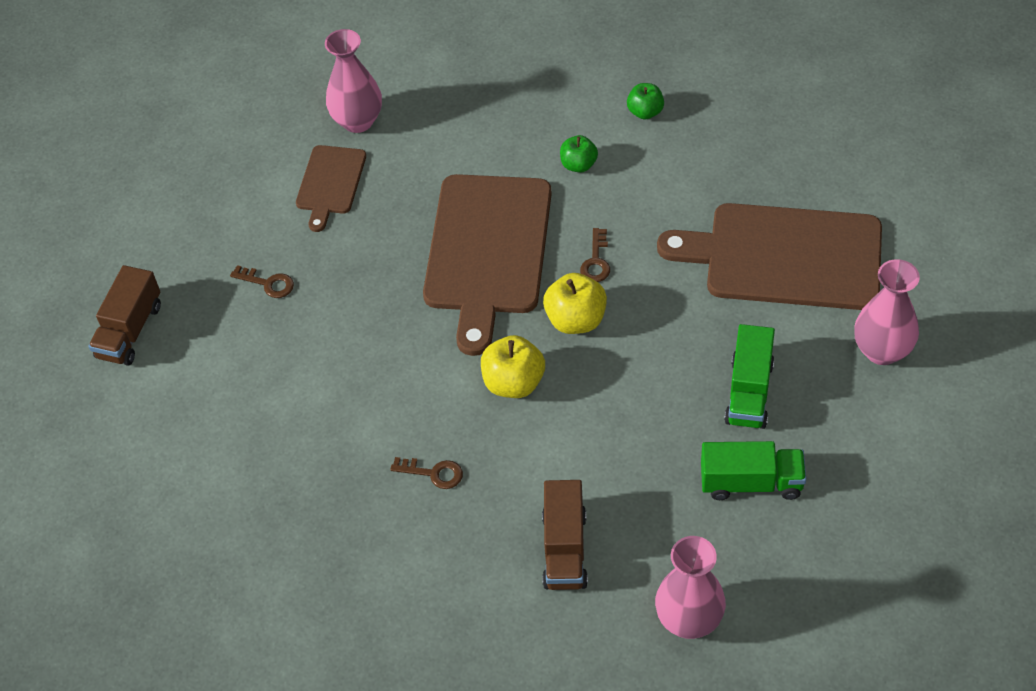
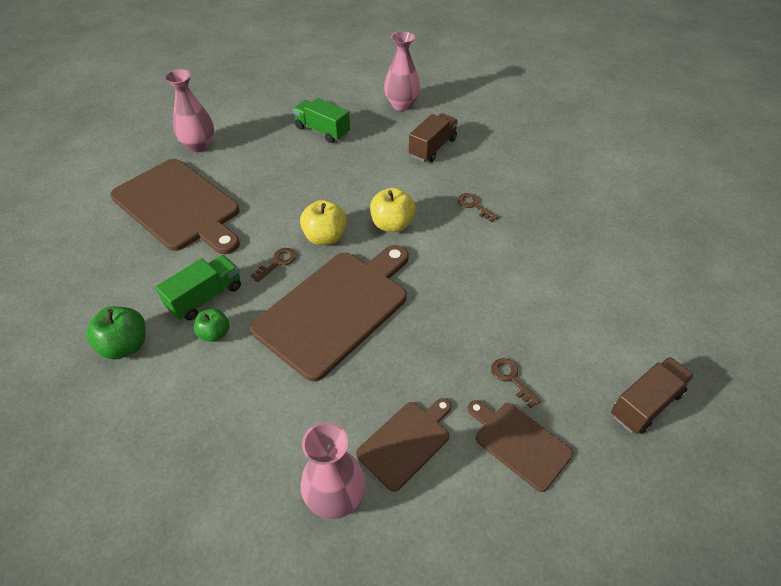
camera: 150 degrees left, 5 degrees down
green apple [627,83,664,120] -> green apple [86,306,146,360], size x1.55
green truck [724,324,775,429] -> green truck moved to [156,255,241,320]
none -> brown cutting board [467,400,573,492]

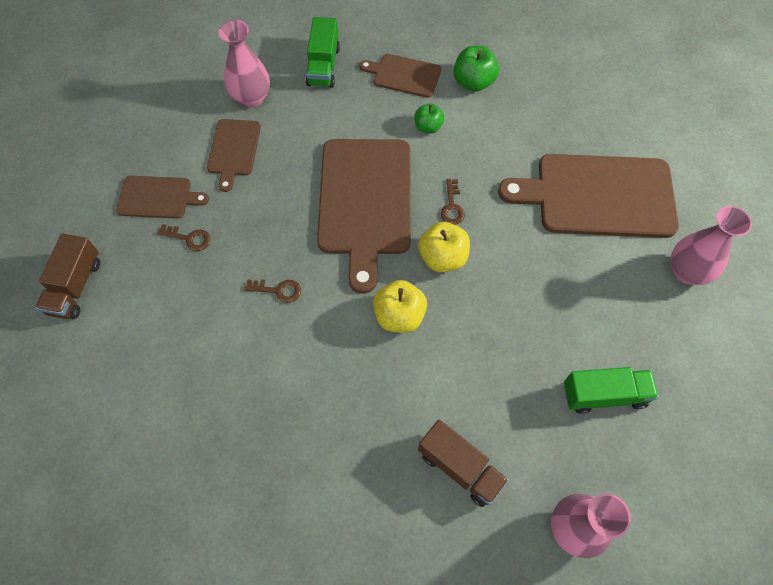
camera: 140 degrees right, 15 degrees up
green truck [156,255,241,320] -> green truck moved to [306,17,340,88]
brown truck [409,113,458,162] -> brown truck turned 45 degrees counterclockwise [418,419,509,507]
brown key [458,193,499,222] -> brown key moved to [244,279,301,303]
none -> brown cutting board [359,54,441,98]

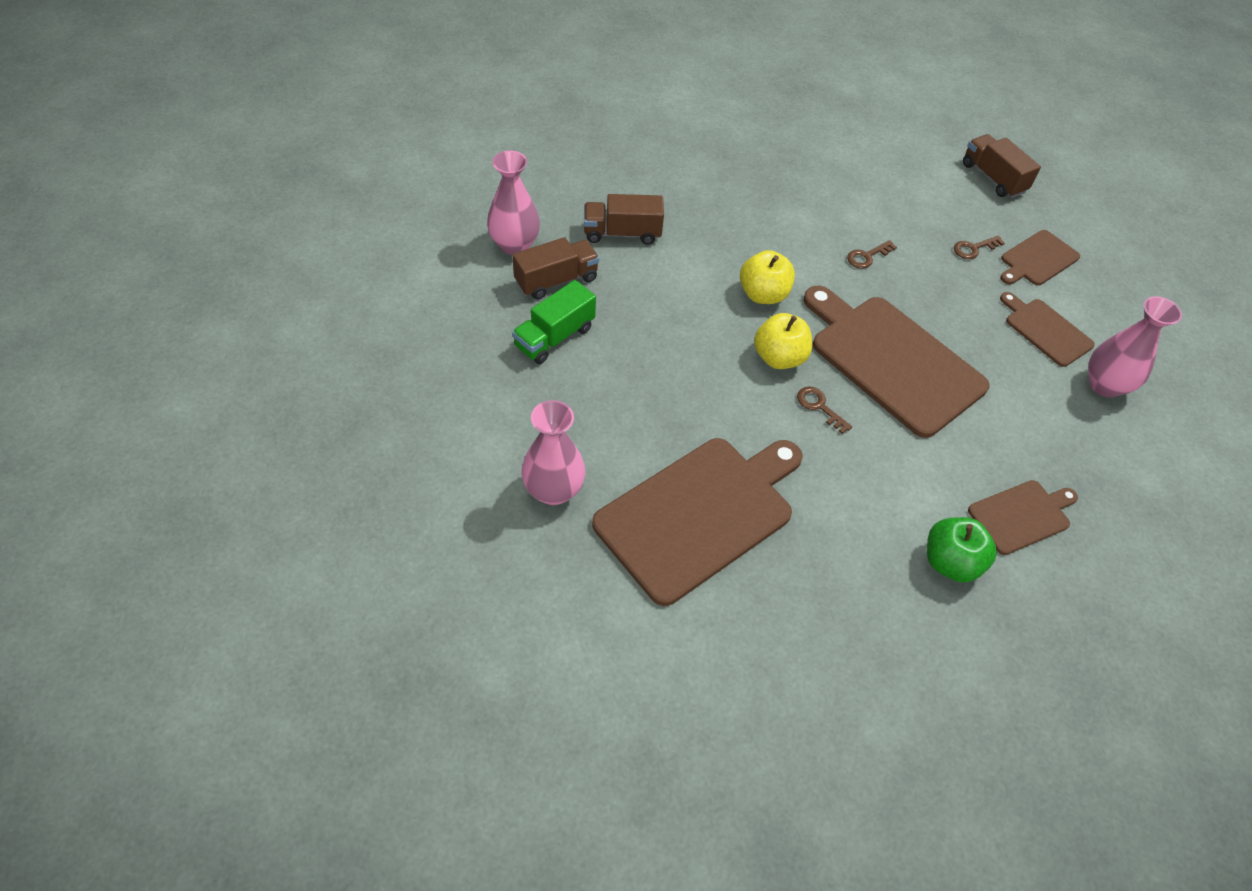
camera: 135 degrees right, 10 degrees down
green truck [306,17,340,88] -> none
green apple [415,103,444,133] -> none
none -> brown truck [512,237,599,300]

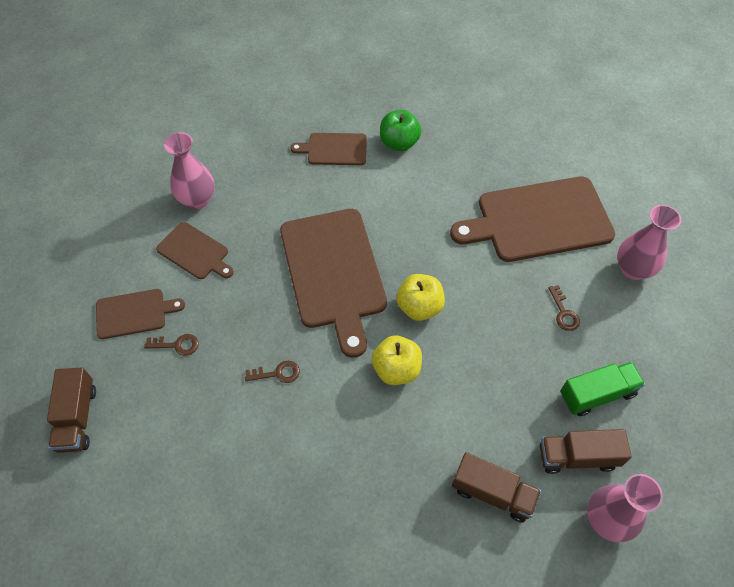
camera: 150 degrees left, 5 degrees up
brown key [797,386,852,434] -> brown key moved to [548,285,580,331]
brown cutting board [1000,292,1095,367] -> brown cutting board turned 45 degrees counterclockwise [156,222,234,279]

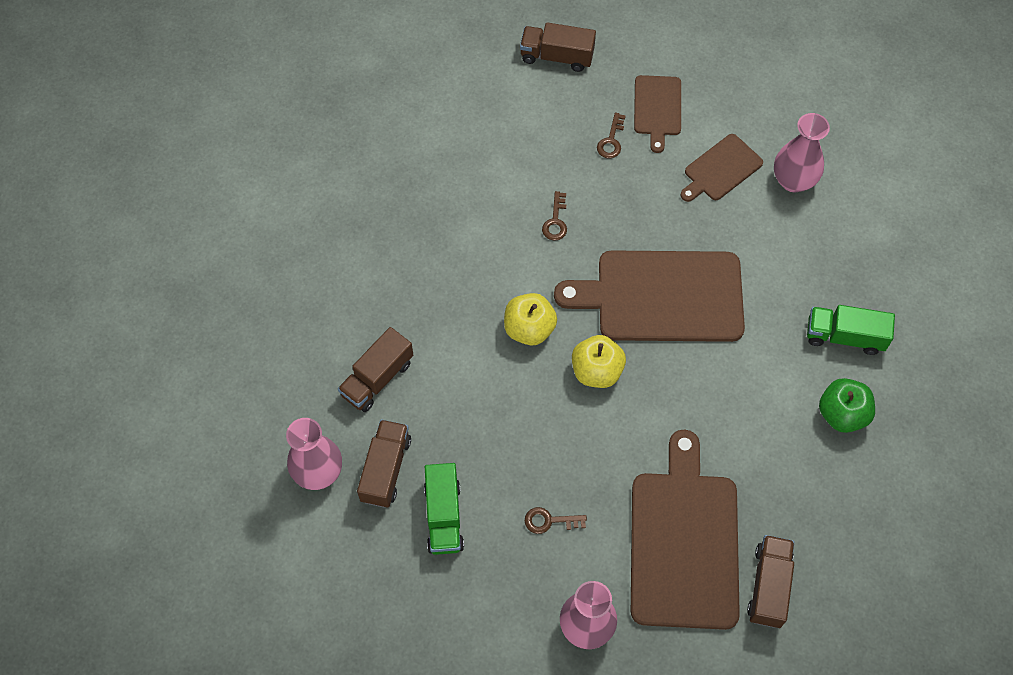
camera: 105 degrees right, 5 degrees up
brown cutting board [291,133,367,165] -> green truck [807,305,895,355]
none -> brown truck [747,535,794,628]

